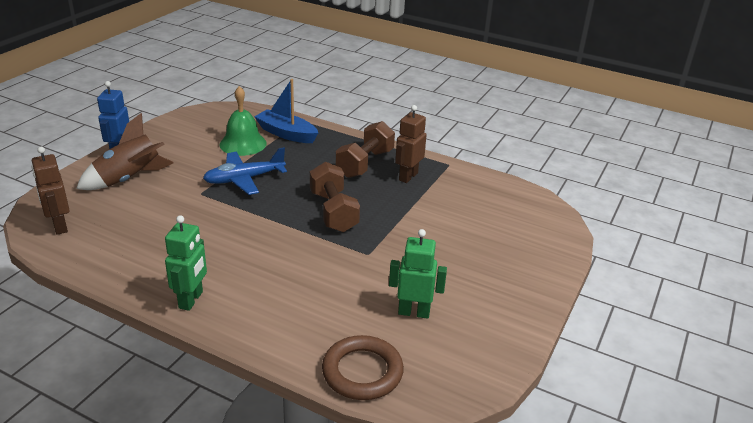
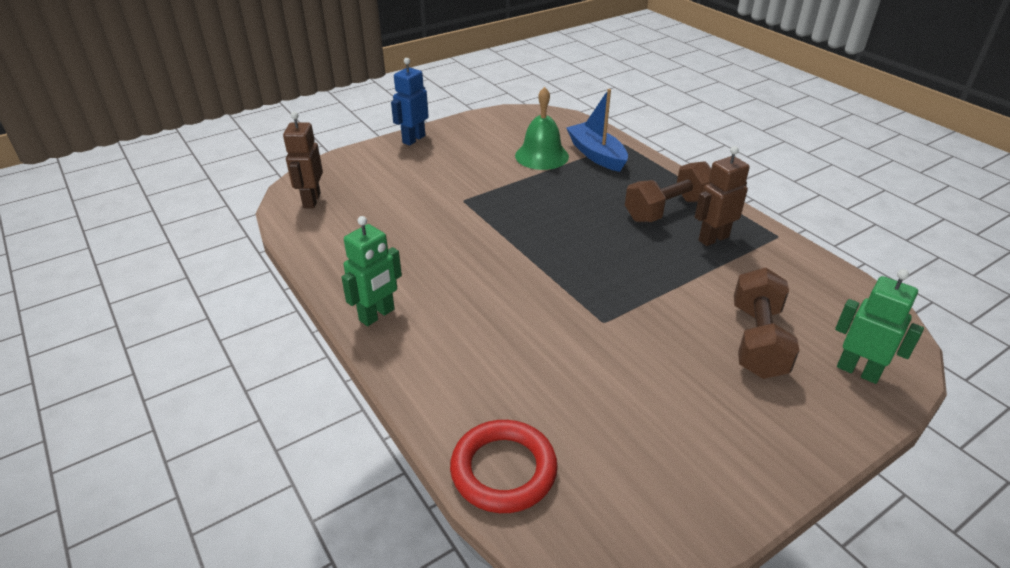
camera: 30 degrees right, 5 degrees up
brown rocket [76,113,173,190] -> none
blue plane [203,147,287,195] -> none
brown dumbbell [310,162,360,232] -> brown dumbbell moved to [734,268,799,379]
brown ring [322,335,404,400] -> red ring [450,420,558,513]
green robot [389,229,447,319] -> green robot moved to [835,269,924,384]

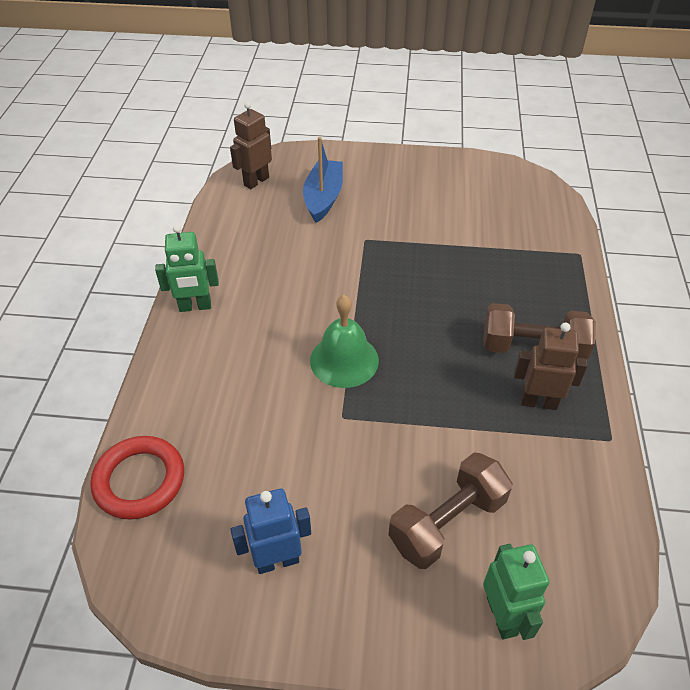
camera: 40 degrees right, 10 degrees up
blue robot [391,58,429,146] -> blue robot moved to [231,489,311,574]
green bell [515,87,569,170] -> green bell moved to [310,295,379,388]
blue boat [566,89,628,172] -> blue boat moved to [303,137,343,223]

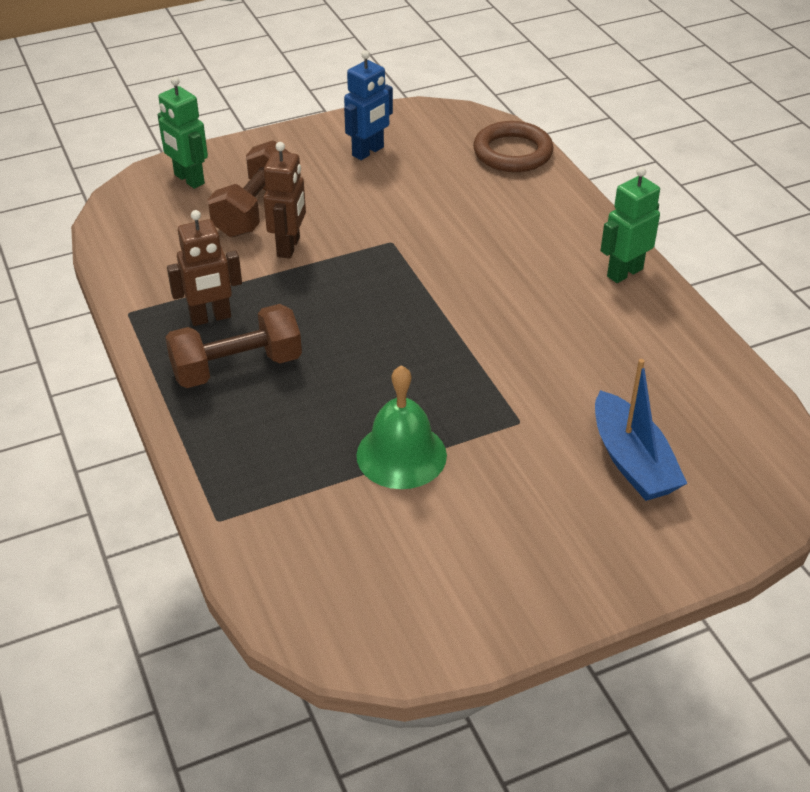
camera: 150 degrees right, 5 degrees down
red ring [90,436,184,520] -> brown ring [473,121,554,172]
brown robot [230,101,272,189] -> brown robot moved to [264,142,306,259]
green bell [310,295,379,388] -> green bell moved to [356,365,447,489]

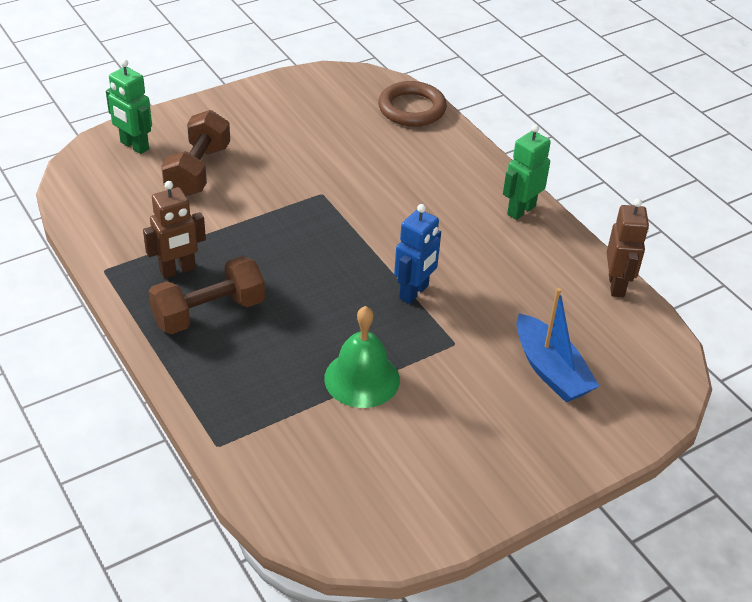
camera: 10 degrees left, 0 degrees up
brown robot [264,142,306,259] -> brown robot moved to [607,198,649,297]
blue robot [344,50,393,160] -> blue robot moved to [394,204,441,304]

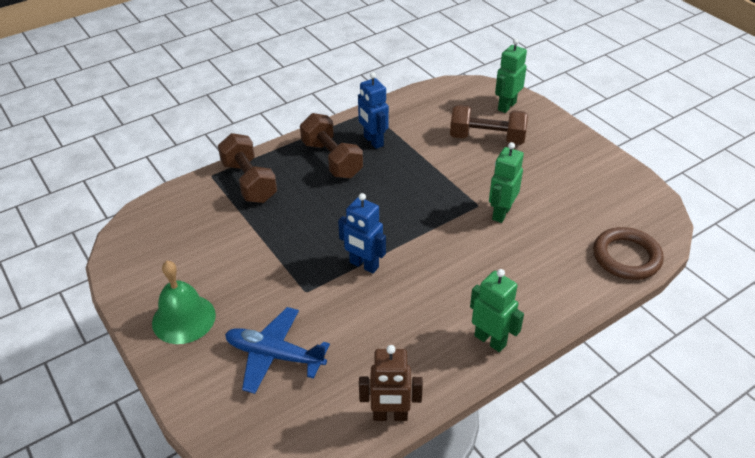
camera: 90 degrees right, 0 degrees up
brown robot [143,181,206,278] -> blue robot [358,72,389,149]
green bell [324,306,400,408] -> green bell moved to [152,261,216,344]
blue boat [516,288,599,402] -> blue plane [225,307,330,394]
none -> brown dumbbell [218,133,277,203]
none -> green robot [489,142,524,223]

